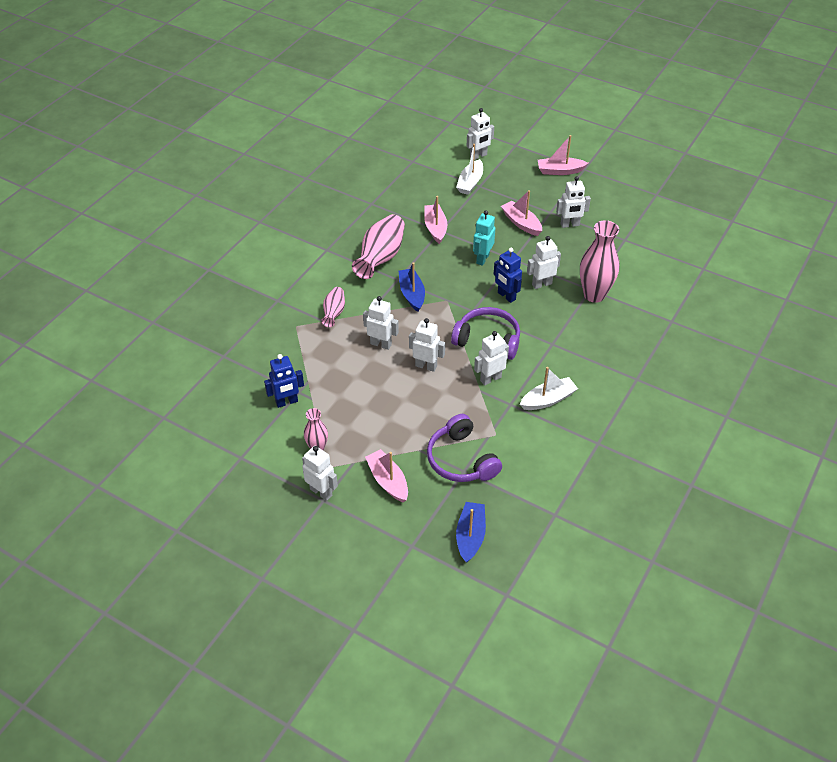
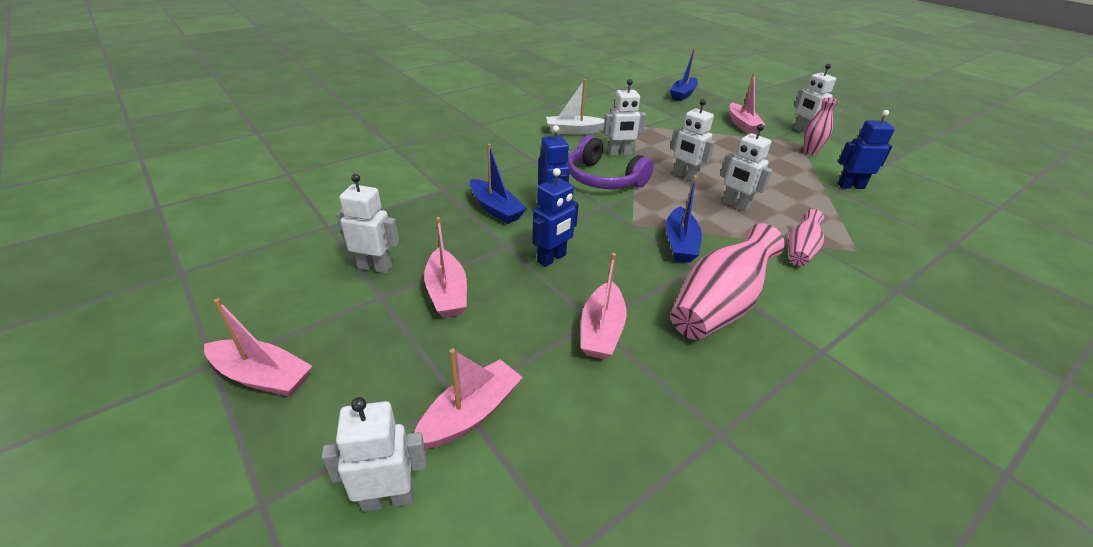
camera: 160 degrees left, 10 degrees down
purple headphones [427,414,502,482] -> none
white boat [456,144,483,195] -> pink boat [414,349,523,449]
turquoise robot [473,210,495,266] -> blue robot [532,168,579,267]
white robot [527,236,561,289] -> blue boat [470,144,527,224]
pink vase [580,220,619,303] -> none

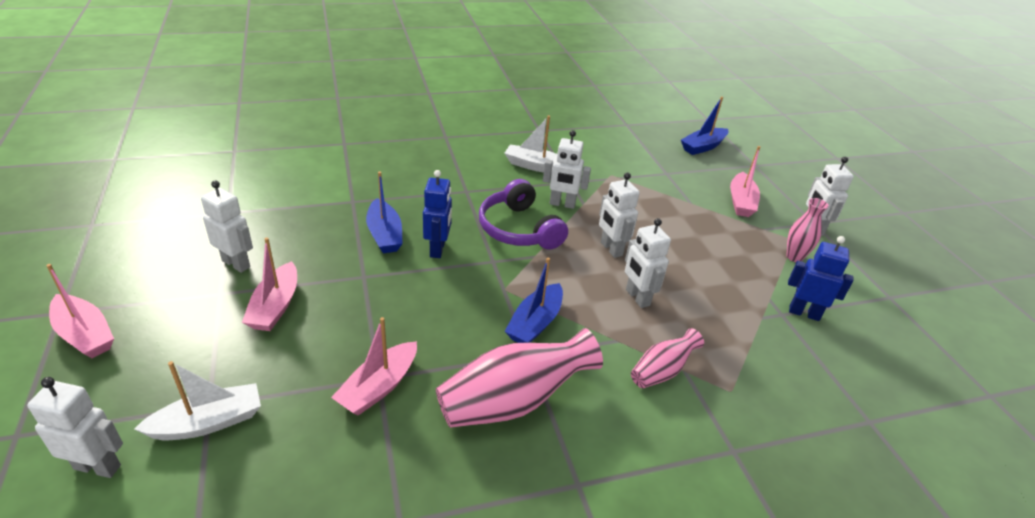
camera: 20 degrees right, 0 degrees up
pink boat [414,349,523,449] -> white boat [134,361,261,440]
blue robot [532,168,579,267] -> none

